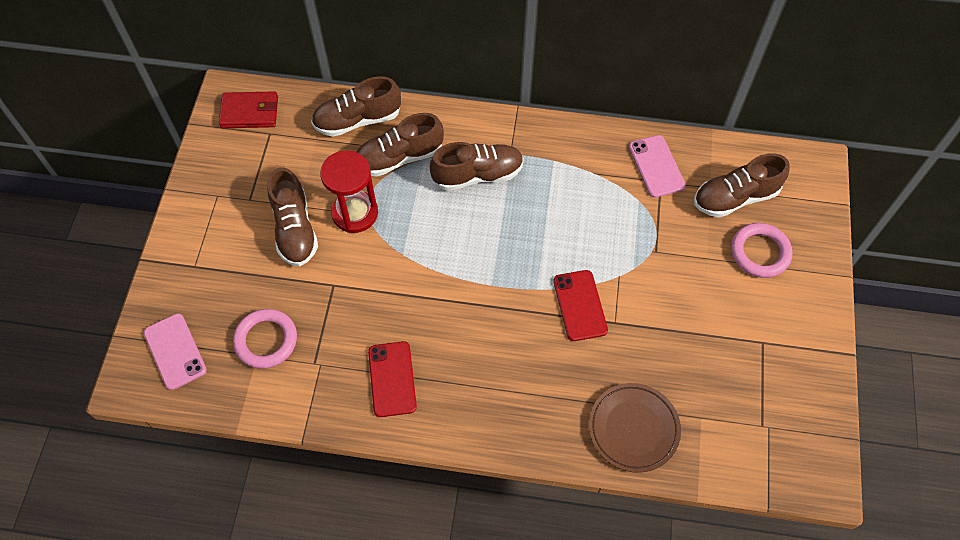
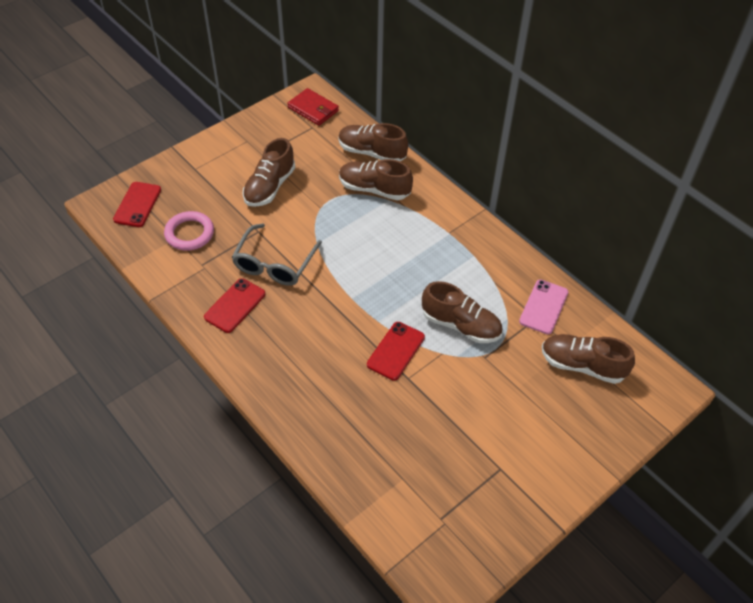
camera: 40 degrees right, 10 degrees down
pink phone [143,313,207,390] -> red phone [113,182,161,227]
red hourglass [320,150,378,233] -> none
brown shoe [430,142,524,191] -> brown shoe moved to [422,281,503,343]
brown plate [589,383,681,473] -> none
pink ring [731,223,793,278] -> none
none -> grey glasses [232,223,322,286]

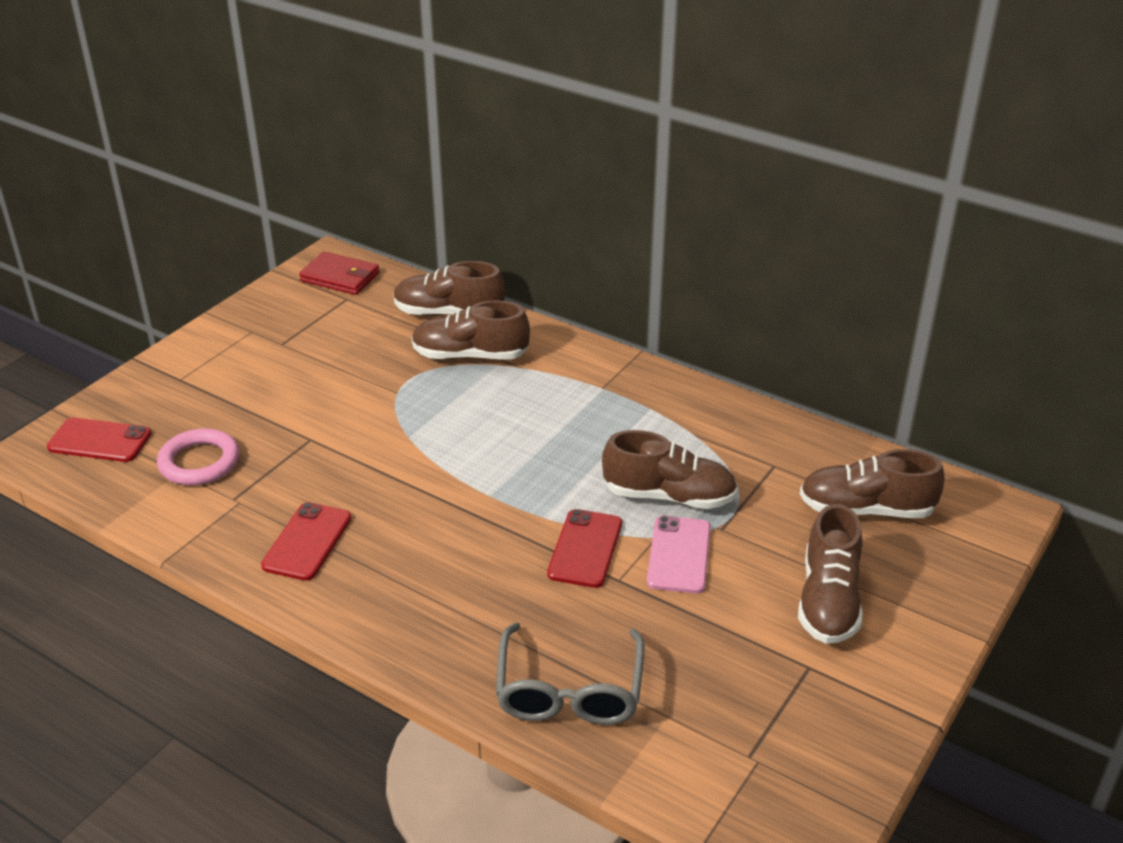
camera: 15 degrees left, 15 degrees down
red phone [113,182,161,227] -> red phone turned 75 degrees counterclockwise [47,417,152,462]
grey glasses [232,223,322,286] -> grey glasses moved to [496,623,644,725]
brown shoe [243,138,295,207] -> brown shoe moved to [798,504,863,644]
pink phone [519,280,568,334] -> pink phone moved to [647,516,711,594]

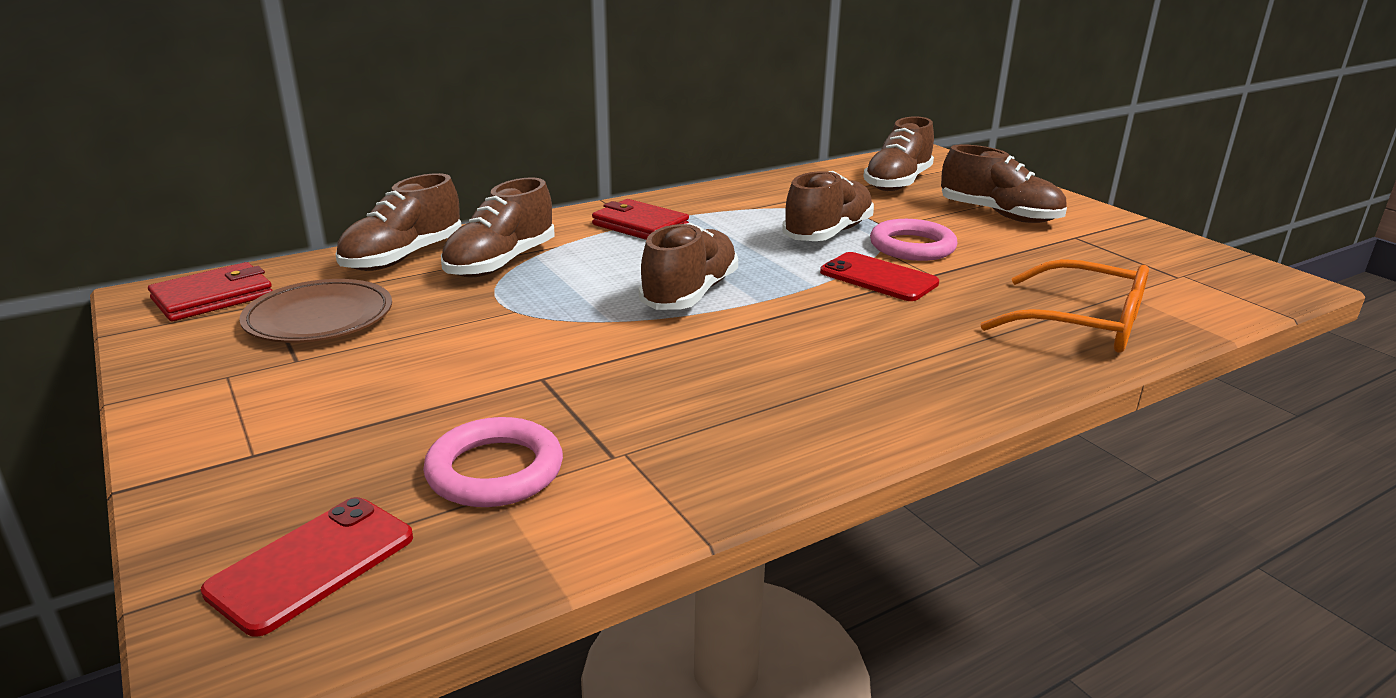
camera: 65 degrees left, 10 degrees down
red phone [261,502,351,581] -> none
grey glasses [496,623,644,725] -> orange glasses [980,259,1149,353]
pink phone [647,516,711,594] -> pink ring [870,219,958,261]
none -> brown plate [239,279,392,343]
none -> red wallet [592,199,689,240]
none -> brown shoe [639,223,738,310]

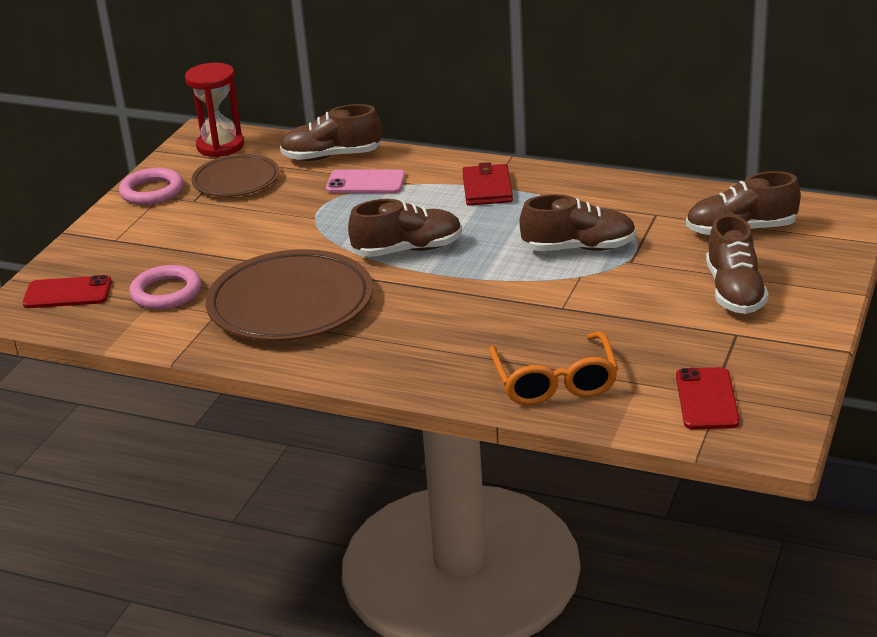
camera: 55 degrees right, 5 degrees up
red wallet [148,262,273,321] -> red hourglass [185,63,244,157]
brown shoe [441,177,554,278] -> pink phone [326,169,405,193]
red phone [820,252,939,301] -> red phone moved to [676,367,740,430]
pink ring [870,219,958,261] -> pink ring moved to [119,168,183,205]
none -> brown plate [206,249,373,341]

